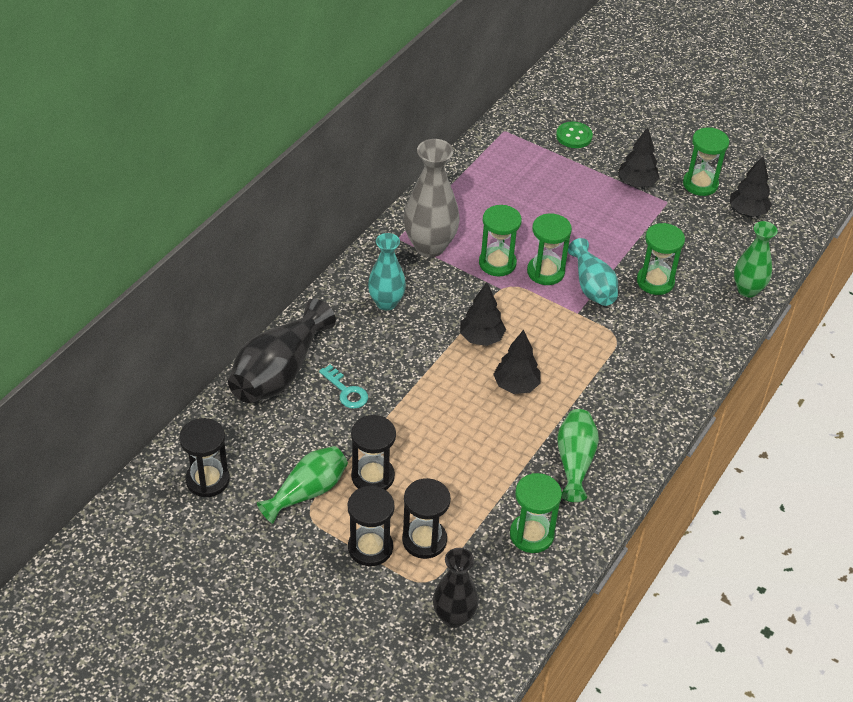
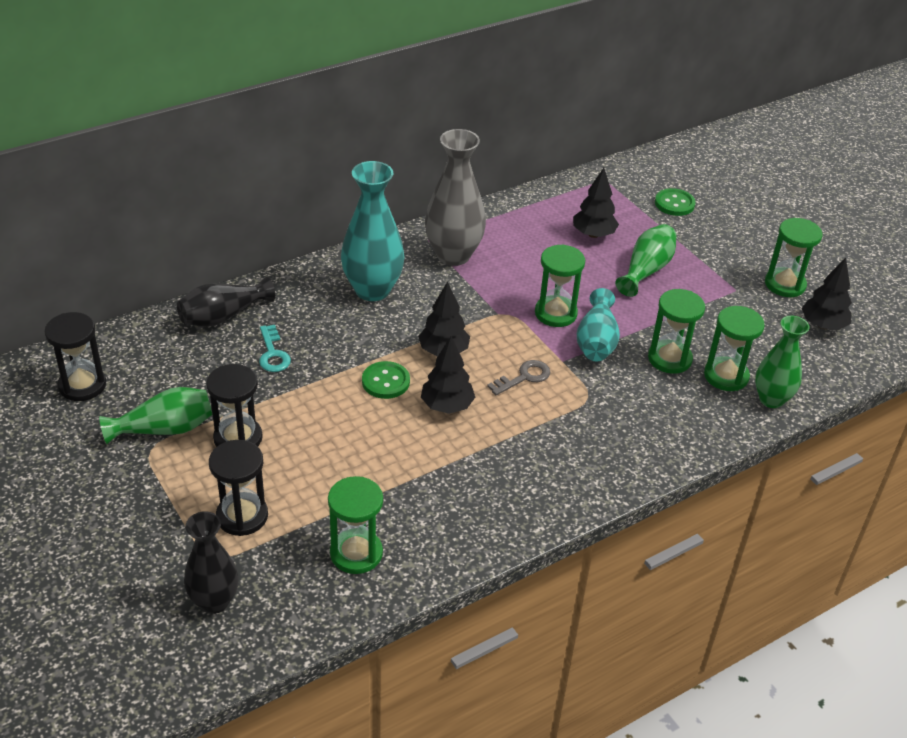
camera: 25 degrees right, 5 degrees down
black vase [228,299,336,403] -> black vase [177,277,275,327], size x0.66
black hourglass [348,486,395,566] -> none
turquoise vase [368,233,406,310] -> turquoise vase [341,161,405,301], size x1.52
green hourglass [479,205,522,276] -> green hourglass moved to [704,306,765,391]
green vase [557,409,599,502] -> green vase moved to [615,224,676,297]
black tree [618,127,659,187] -> black tree moved to [573,168,619,238]
none -> green button [362,361,410,399]
none -> grey key [487,360,550,396]

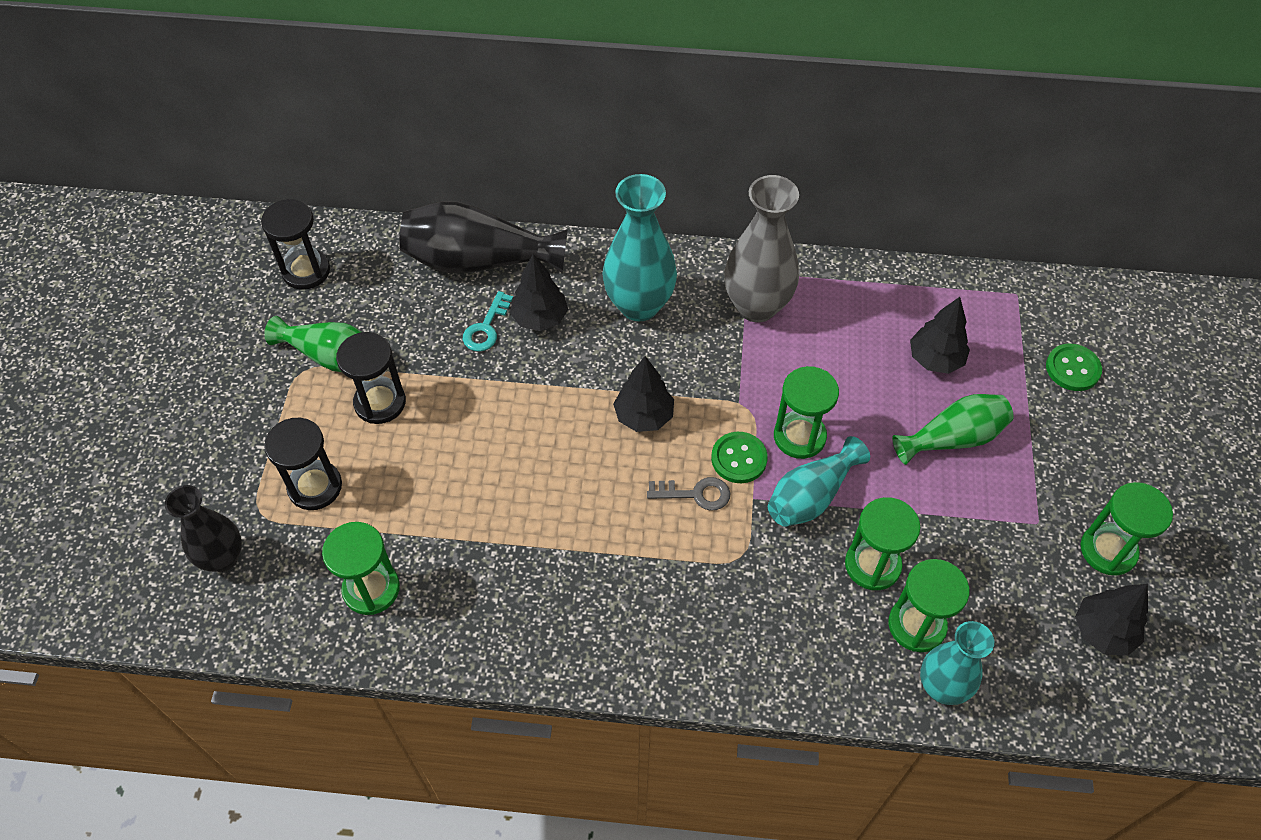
camera: 40 degrees right, 15 degrees up
black vase [177,277,275,327] -> black vase [399,201,568,273], size x1.52
green button [362,361,410,399] -> green button moved to [711,432,768,483]
black tree [421,336,475,414] -> black tree moved to [510,254,568,331]
green vase [755,315,810,408] -> turquoise vase [920,621,994,705]

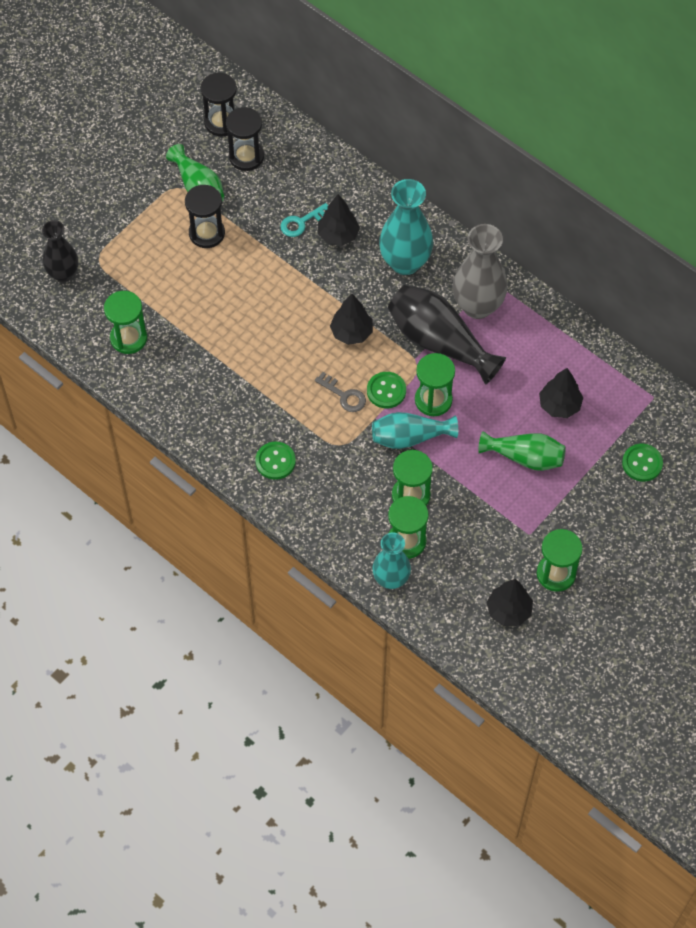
camera: 35 degrees right, 5 degrees up
black hourglass [264,418,342,510] -> black hourglass moved to [226,107,264,171]
black vase [399,201,568,273] -> black vase moved to [388,285,506,385]
none -> green button [255,442,296,480]

